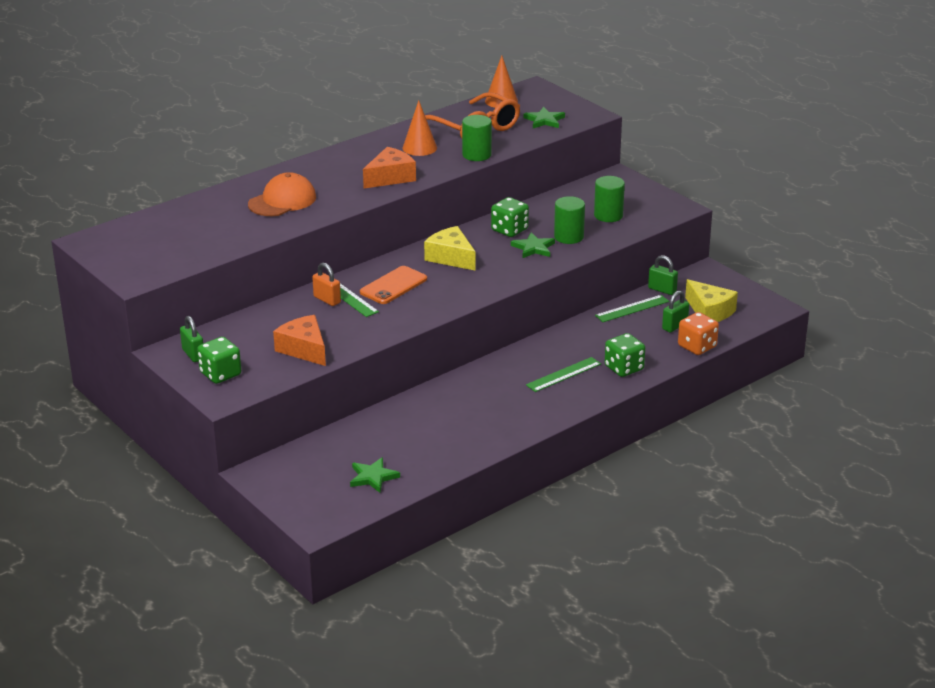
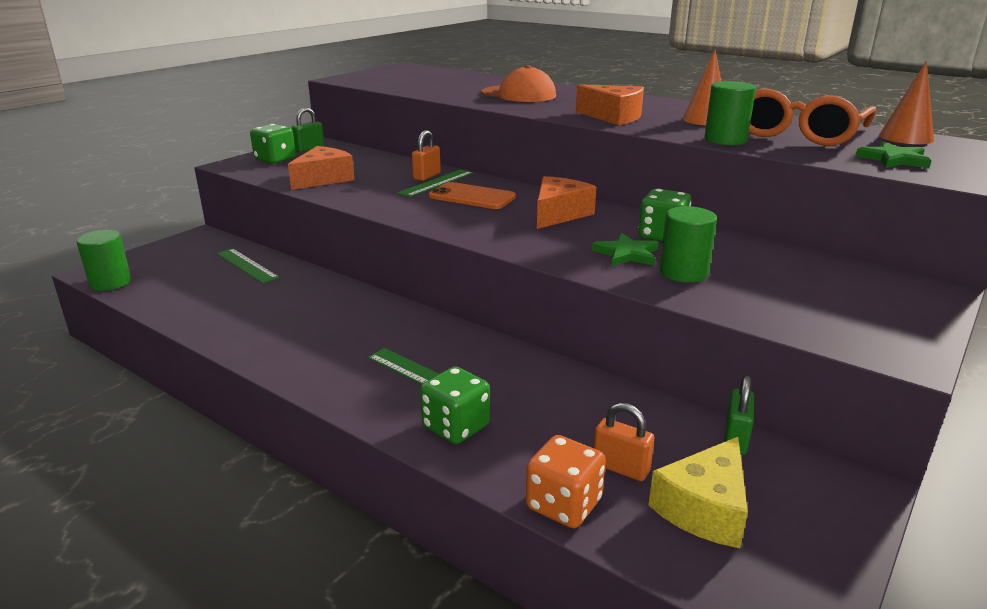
camera: 75 degrees right, 5 degrees down
green star [350,457,400,493] -> none
yellow cheese [424,226,476,271] -> orange cheese [537,176,596,229]
green cylinder [594,176,625,222] -> green cylinder moved to [76,230,131,291]
green ruler [595,295,669,322] -> green ruler moved to [217,248,279,283]
green padlock [662,290,689,333] -> orange padlock [594,403,655,481]

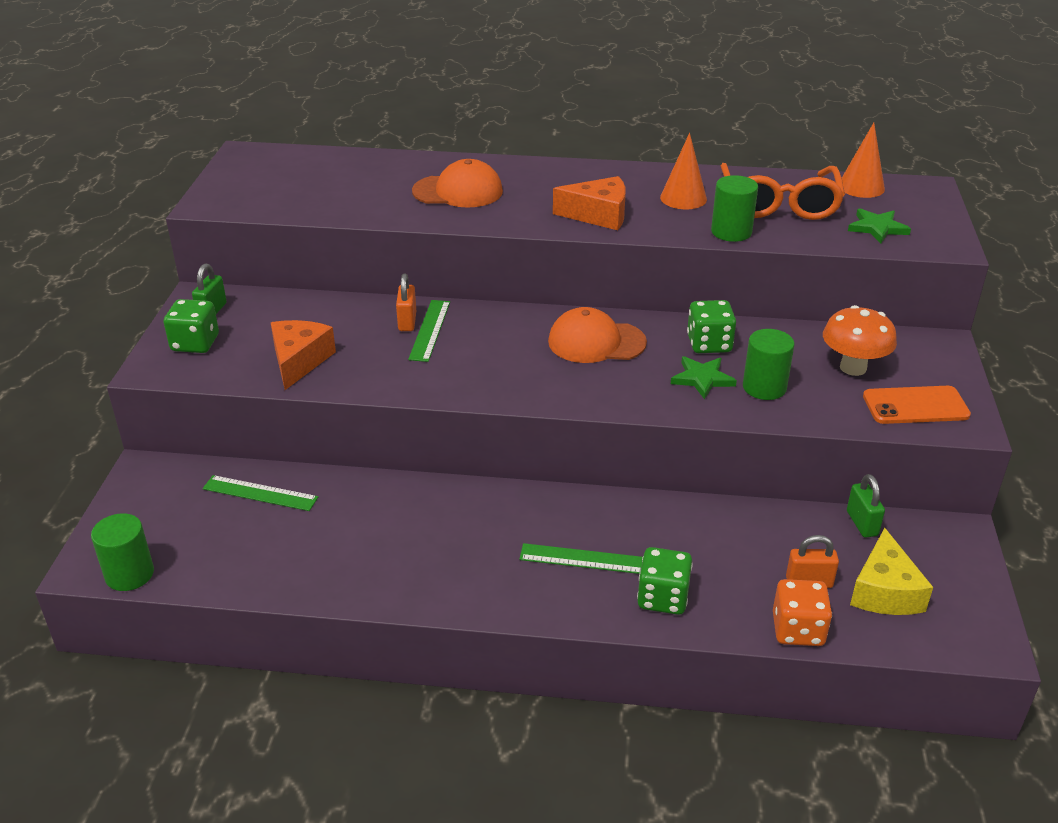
camera: 30 degrees left, 10 degrees up
orange phone [429,182,516,209] -> orange phone moved to [863,386,971,424]
orange cheese [537,176,596,229] -> orange cap [548,307,647,363]
none -> orange mushroom [823,305,897,376]

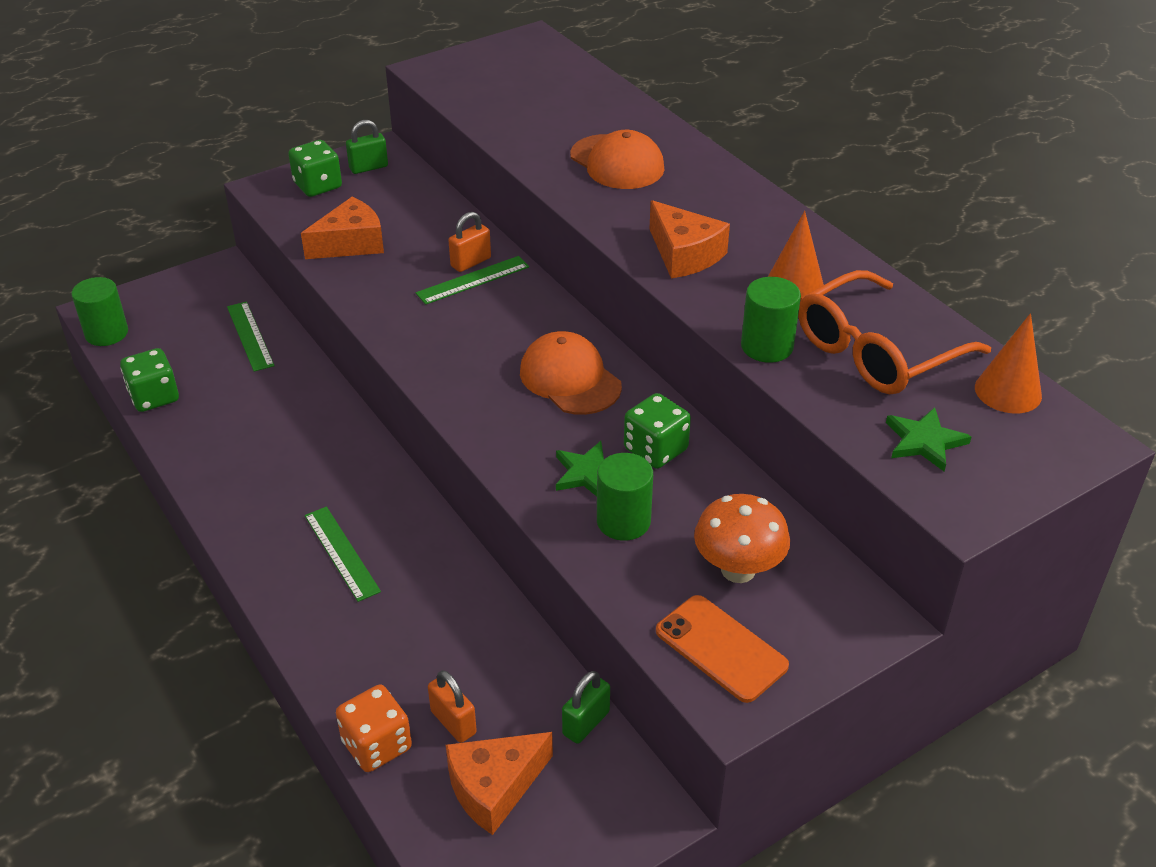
camera: 50 degrees right, 5 degrees up
green dice [637,547,693,615] -> green dice moved to [120,348,179,412]
yellow cheese [850,528,933,615] -> orange cheese [446,732,553,835]

